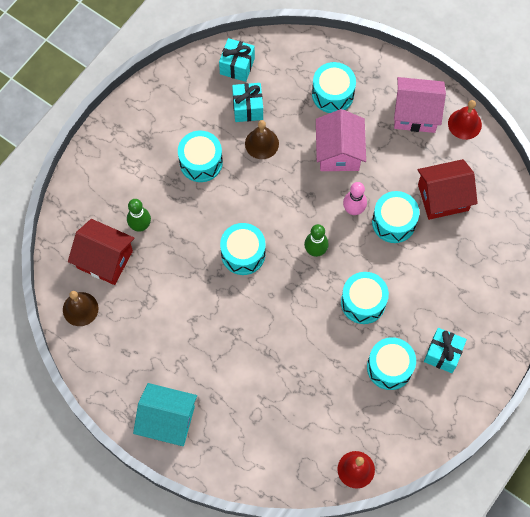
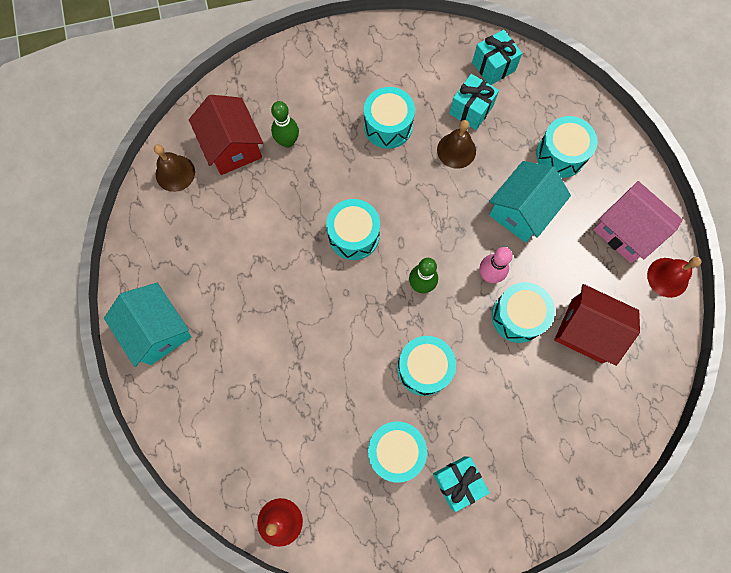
camera: 40 degrees right, 5 degrees up
pink house [316,109,366,171] -> turquoise house [489,161,571,243]

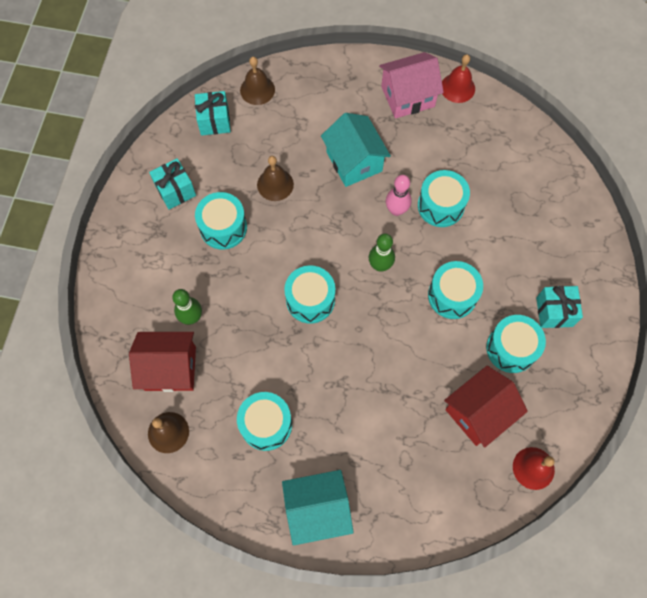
camera: 65 degrees left, 5 degrees down
turquoise gift [449,74,499,130] -> turquoise gift moved to [149,158,196,210]
turquoise drum [536,116,597,178] -> turquoise drum moved to [237,392,292,451]
red house [554,284,640,366] -> red house moved to [444,366,528,448]
none -> brown bell [240,57,275,105]

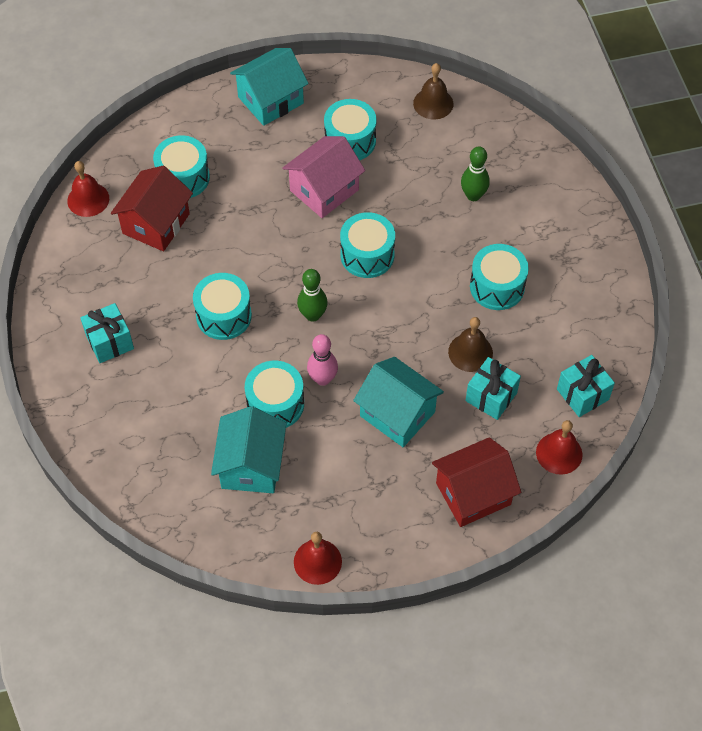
camera: 155 degrees right, 10 degrees down
red house [129,332,196,392] -> red house moved to [432,437,522,527]
turquoise gift [149,158,196,210] -> turquoise gift moved to [465,357,521,420]
brown bell [240,57,275,105] -> red bell [536,420,582,475]
pink house [379,52,444,119] -> pink house moved to [282,136,365,218]
turquoise drum [486,315,546,373] -> turquoise drum moved to [153,135,210,198]
none -> turquoise house [211,406,287,493]

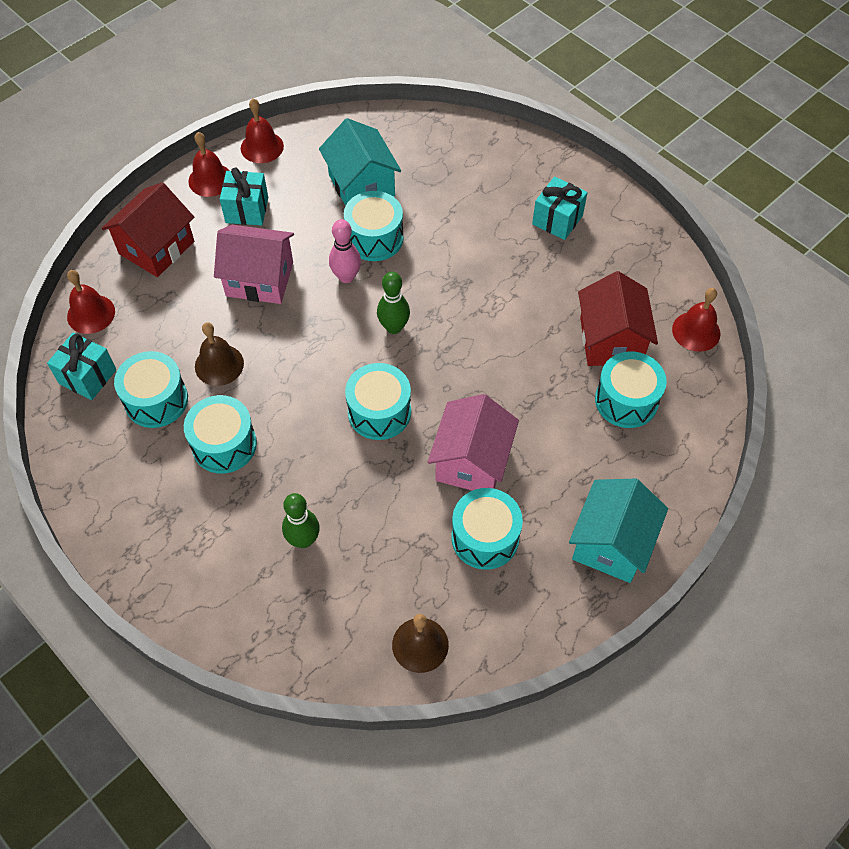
camera: 150 degrees right, 0 degrees up
turquoise drum [193,273,252,340] -> turquoise drum moved to [114,351,188,428]
turquoise house [353,357,444,447] -> pink house [214,225,294,304]
turquoise gift [465,357,521,420] -> turquoise gift moved to [220,167,268,225]
none -> red bell [188,132,229,197]

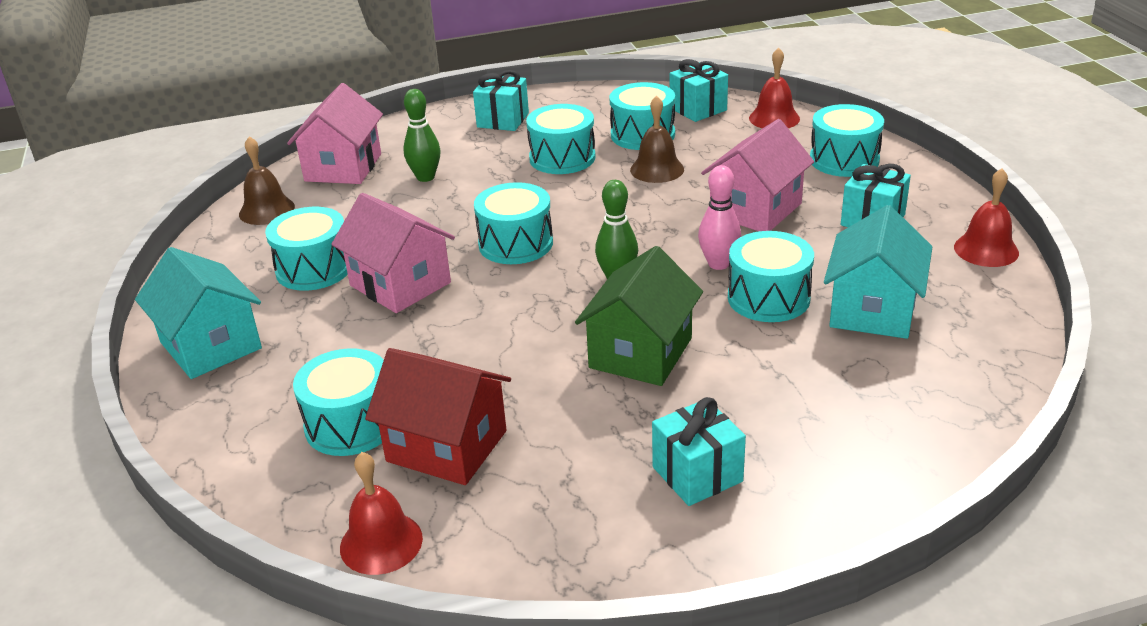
camera: 120 degrees right, 25 degrees down
red house [102,182,194,277] -> turquoise drum [810,104,884,177]
red bell [188,132,229,197] -> none
turquoise house [319,118,401,206] -> turquoise house turned 75 degrees counterclockwise [824,205,932,339]
none -> pink house [287,83,383,184]
none -> turquoise gift [473,70,529,131]
none -> green house [575,246,703,386]

